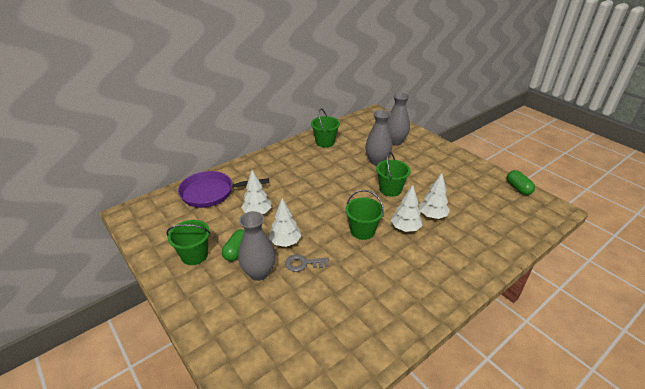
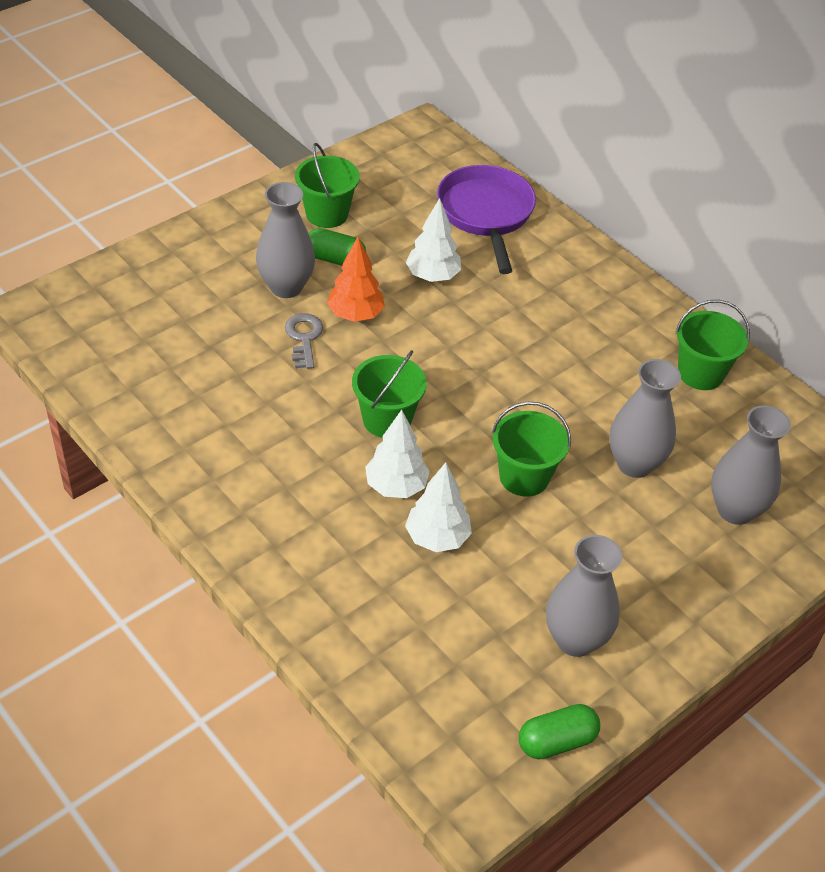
camera: 85 degrees right, 10 degrees up
white tree [269,199,301,247] -> orange tree [327,237,385,322]
none -> grey vase [546,535,622,657]

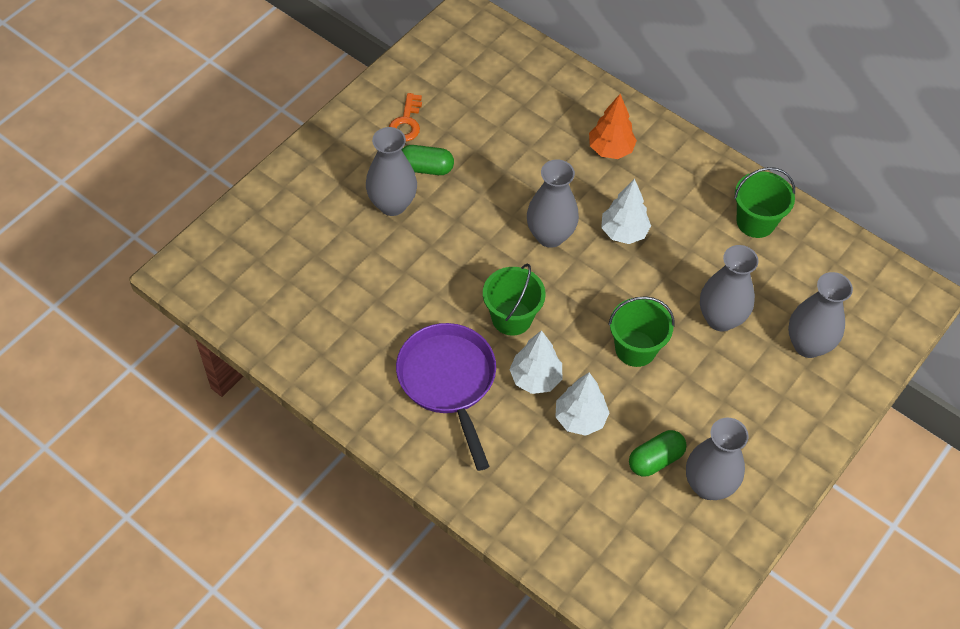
camera: 10 degrees left, 10 degrees up
grey key [285,313,323,369] -> none
green bucket [295,143,360,228] -> orange key [389,93,422,142]
orange tree [327,237,385,322] -> orange tree moved to [589,94,637,159]
white tree [406,198,461,282] -> white tree moved to [601,179,651,244]
purple pan [437,165,536,274] -> purple pan moved to [396,323,496,471]
green capsule [519,704,600,759] -> green capsule moved to [629,430,687,477]
none -> grey vase [527,159,579,248]

